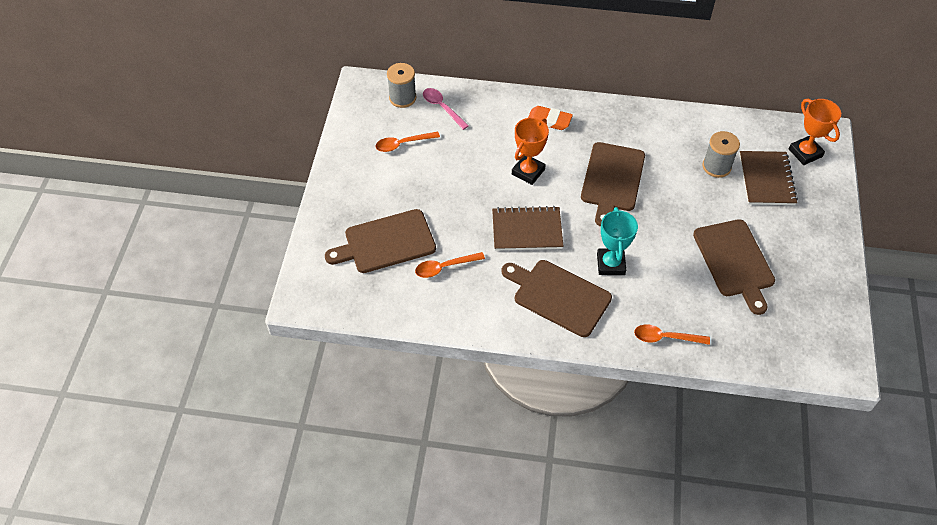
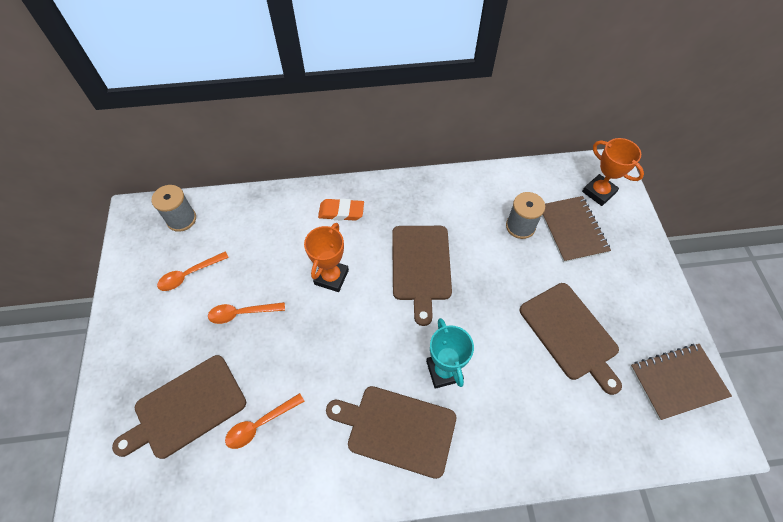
camera: 15 degrees left, 5 degrees up
pink spoon [423,88,469,130] -> none
brown notebook [492,206,564,251] -> brown notebook moved to [630,344,732,420]
orange spoon [634,324,710,345] -> orange spoon moved to [208,302,285,324]

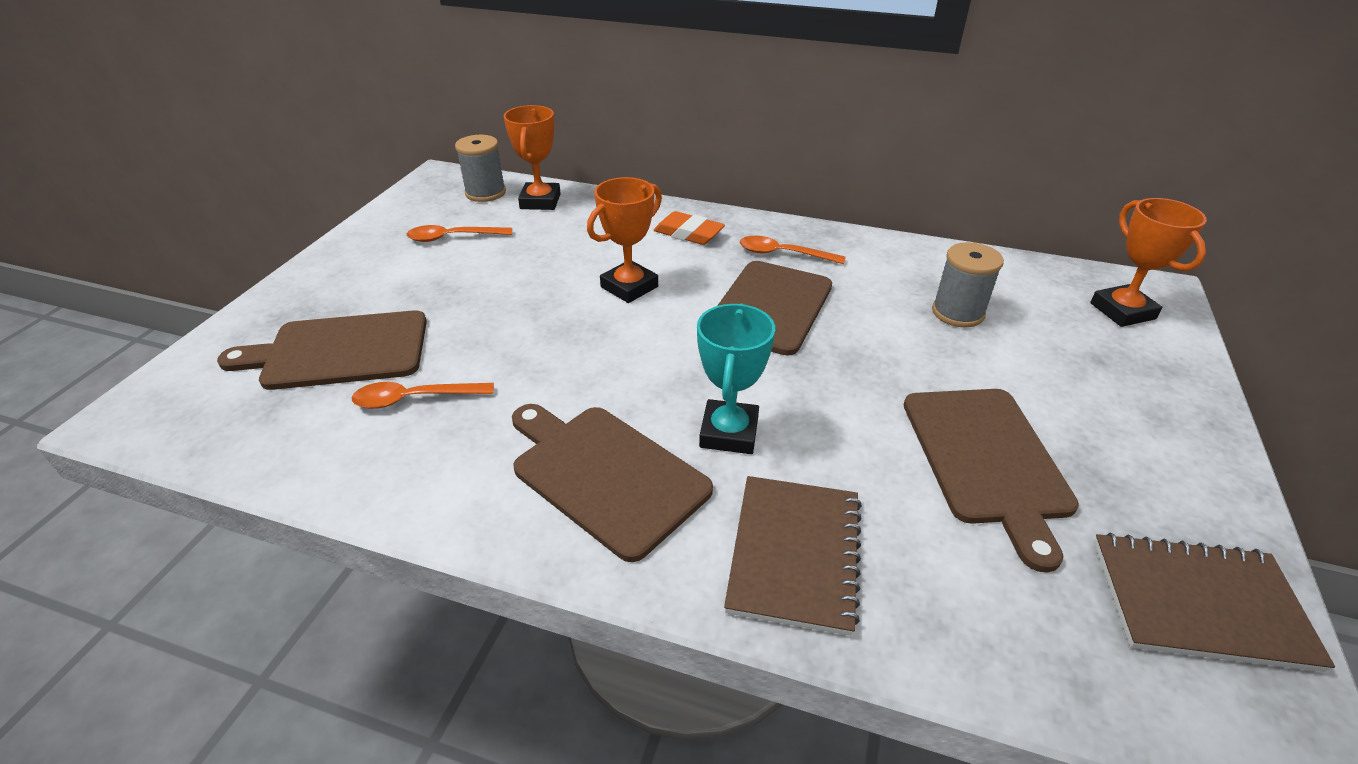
camera: 25 degrees right, 20 degrees down
orange spoon [208,302,285,324] -> orange spoon moved to [740,236,846,264]
brown notebook [542,196,611,262] -> brown notebook moved to [724,476,862,636]
none -> orange trophy [504,105,561,210]

